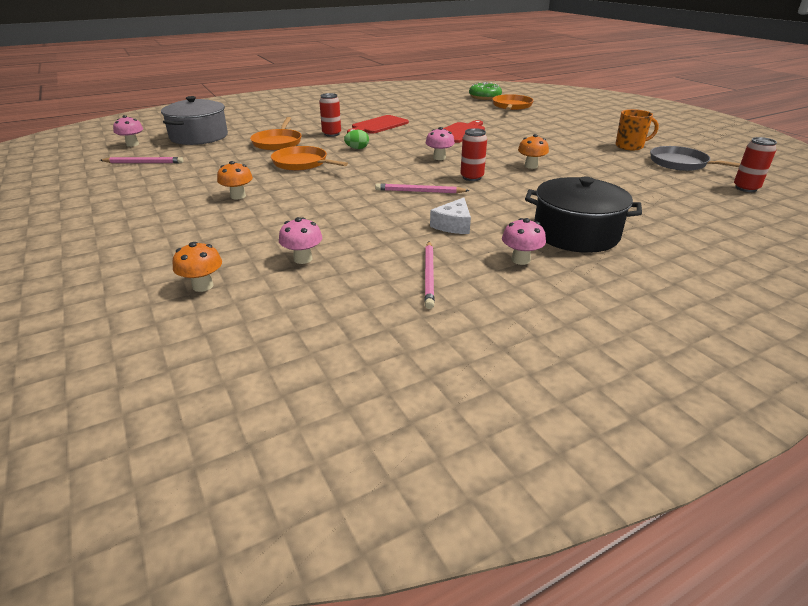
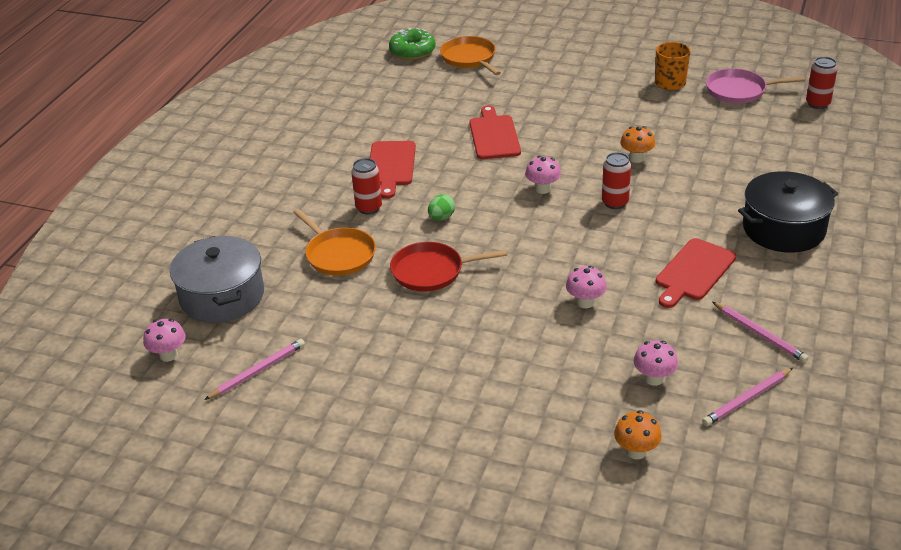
camera: 40 degrees left, 5 degrees up
orange mushroom [217,161,253,200] -> none
orange pan [271,146,348,171] -> red pan [390,242,507,292]
pink pencil [375,183,470,193] -> pink pencil moved to [702,368,793,426]
white cheese [430,198,471,234] -> red cutting board [656,238,737,308]
pink mushroom [502,218,546,265] -> pink mushroom moved to [566,266,607,308]
grey pan [650,146,740,171] -> pink pan [706,68,805,103]

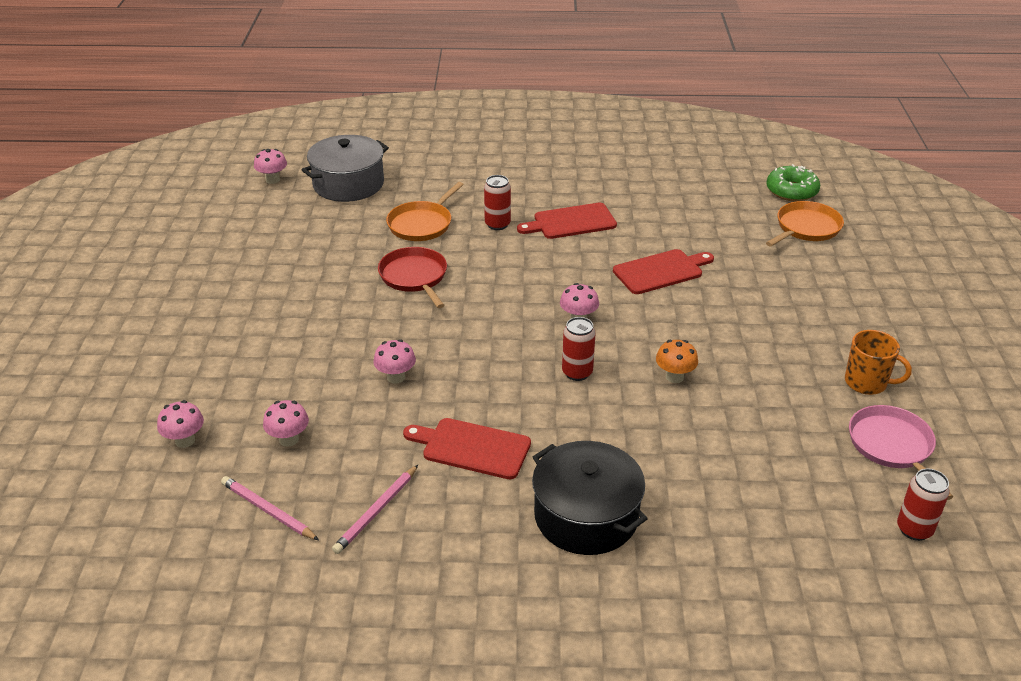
camera: 70 degrees right, 0 degrees up
pink pencil [204,339,305,400] -> none
green egg [428,194,455,221] -> none
orange mushroom [614,410,662,459] -> pink mushroom [157,400,204,448]

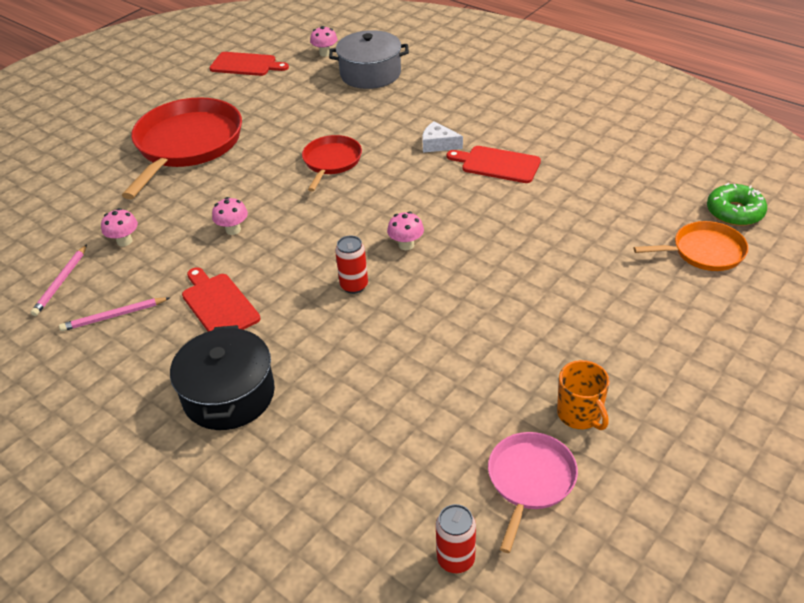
camera: 40 degrees right, 5 degrees up
pink mushroom [157,400,204,448] -> none
pink pencil [221,476,319,540] -> pink pencil turned 150 degrees counterclockwise [31,245,87,316]
orange pan [386,182,464,241] -> none
red can [484,175,511,230] -> white cheese [422,121,463,153]
red cutting board [613,249,714,294] -> red cutting board moved to [209,52,289,76]
orange mushroom [656,340,698,383] -> none
none -> red pan [122,97,242,199]

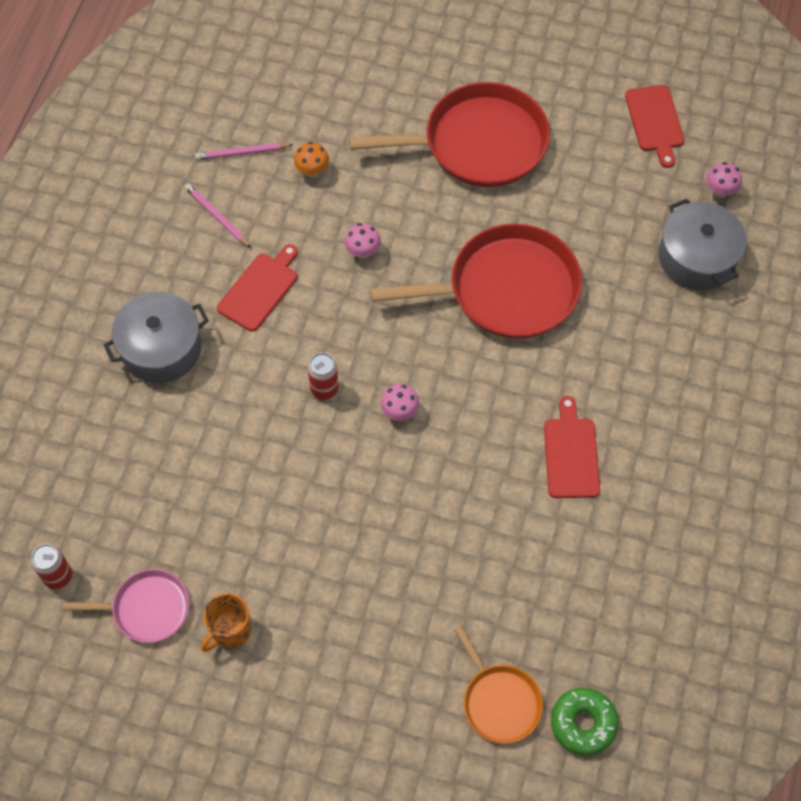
camera: 65 degrees right, 20 degrees up
pink mushroom [101,208,138,246] -> orange mushroom [294,142,329,178]
black pot [170,325,275,430] -> grey pot [104,292,209,383]
red pan [302,135,362,192] -> red pan [370,224,582,339], size x1.89
white cheese [422,121,463,153] -> none

